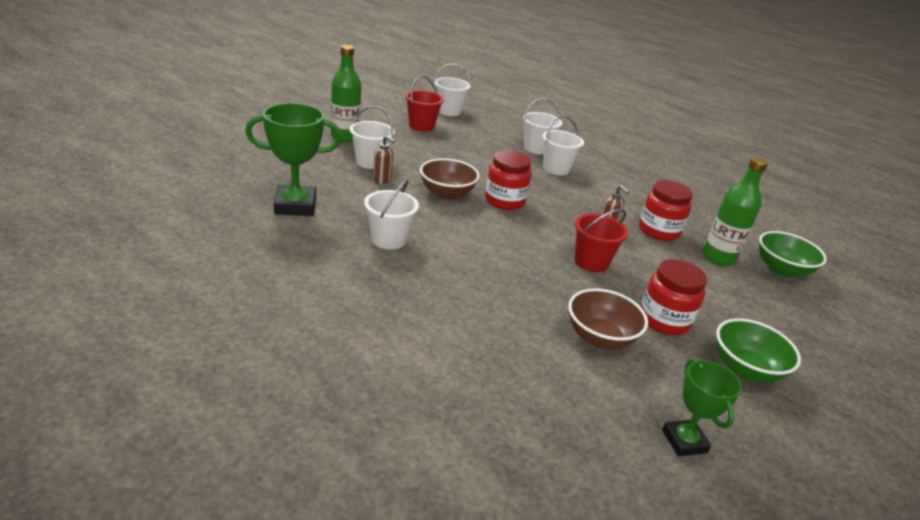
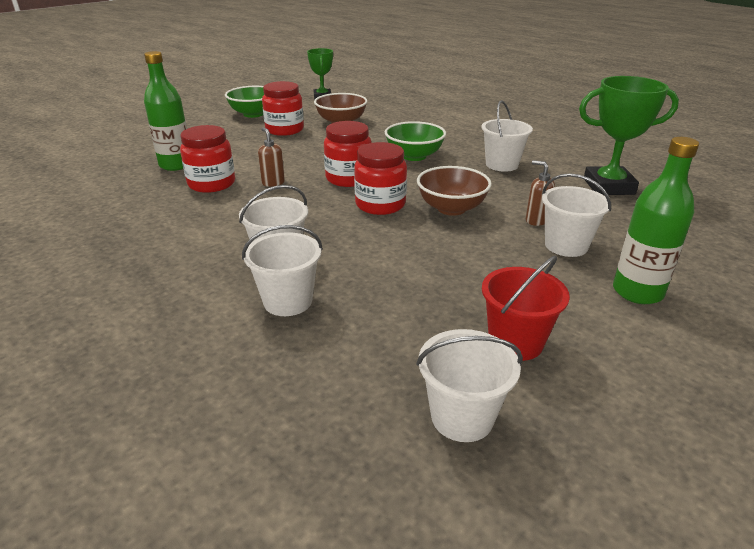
camera: 170 degrees left, 0 degrees up
red bucket [575,209,628,272] -> none
green bowl [759,231,827,278] -> green bowl moved to [385,121,446,161]
none -> red jar [324,121,372,187]

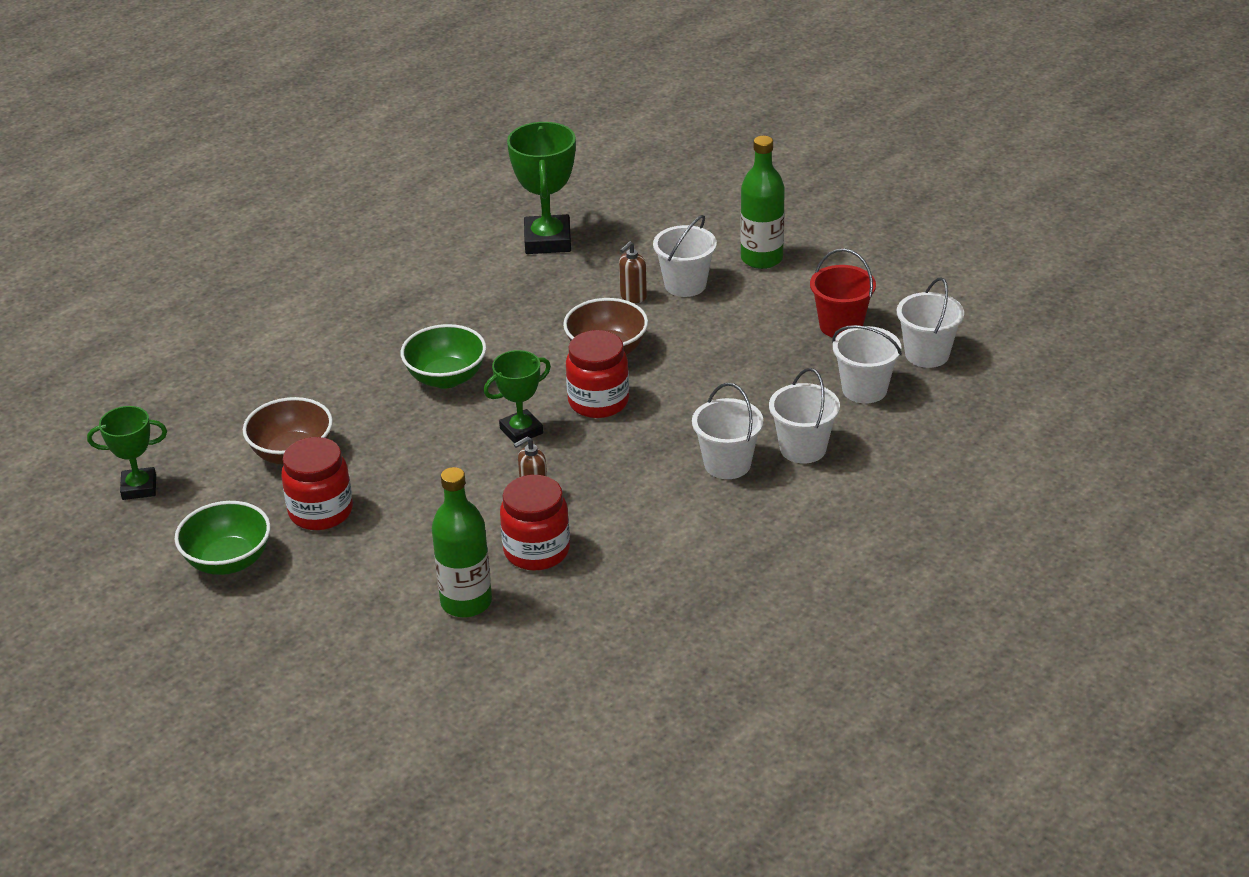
camera: 90 degrees left, 5 degrees up
red jar [324,121,372,187] -> green trophy [484,350,551,443]
white bucket [481,100,533,172] -> white bucket moved to [832,325,902,404]

